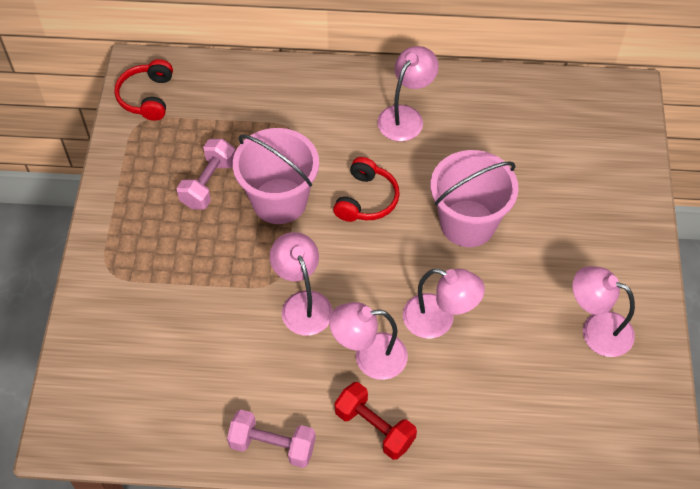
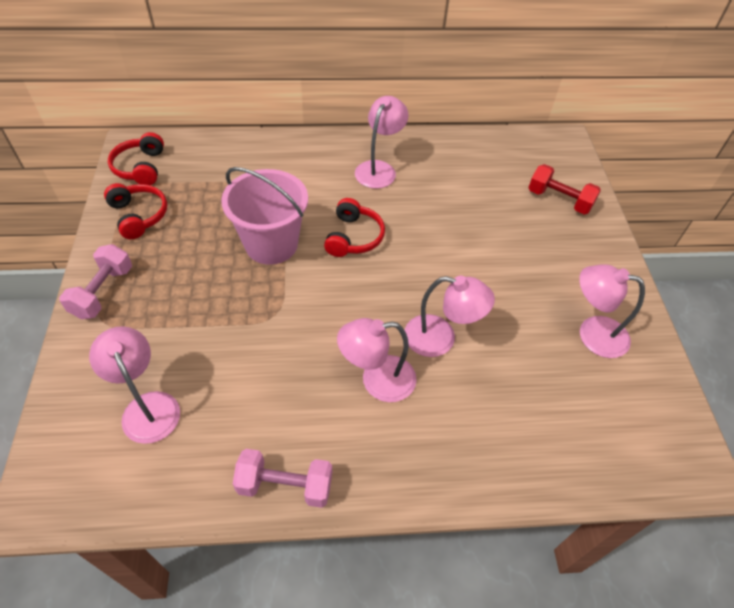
camera: 10 degrees left, 5 degrees down
pink dumbbell [177,139,235,210] -> pink dumbbell moved to [59,244,132,319]
pink lamp [270,232,333,336] -> pink lamp moved to [89,326,180,444]
red dumbbell [334,382,417,460] -> red dumbbell moved to [528,164,601,214]
pink bucket [430,150,519,247] -> none
none -> red headphones [104,183,167,239]

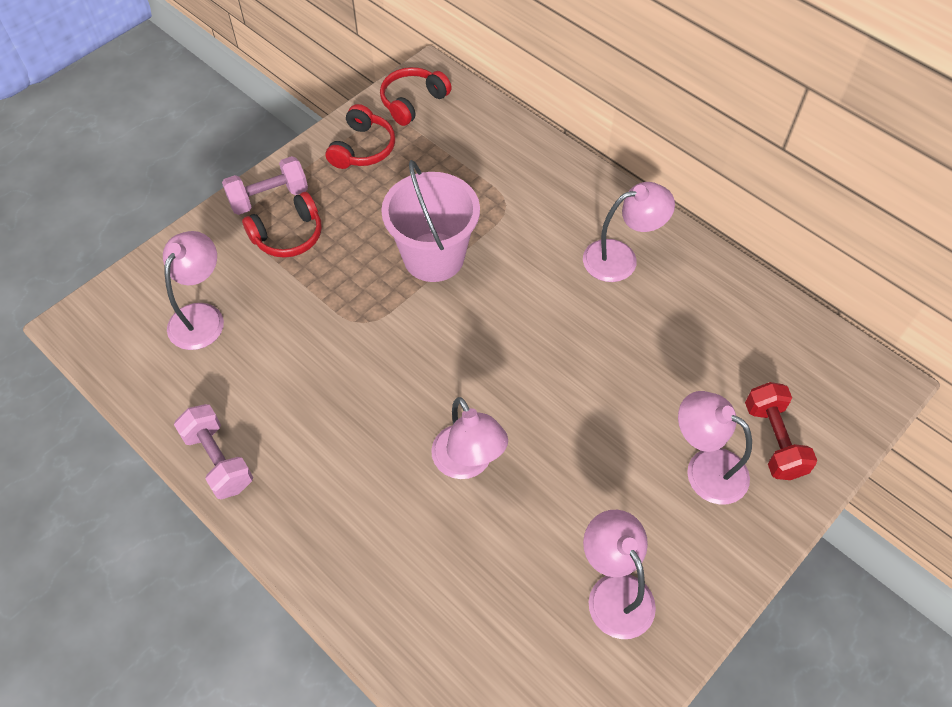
camera: 50 degrees right, 5 degrees up
red headphones [324,198,385,257] -> red headphones moved to [242,192,322,258]
pink lamp [337,318,417,402] -> pink lamp moved to [678,391,752,505]

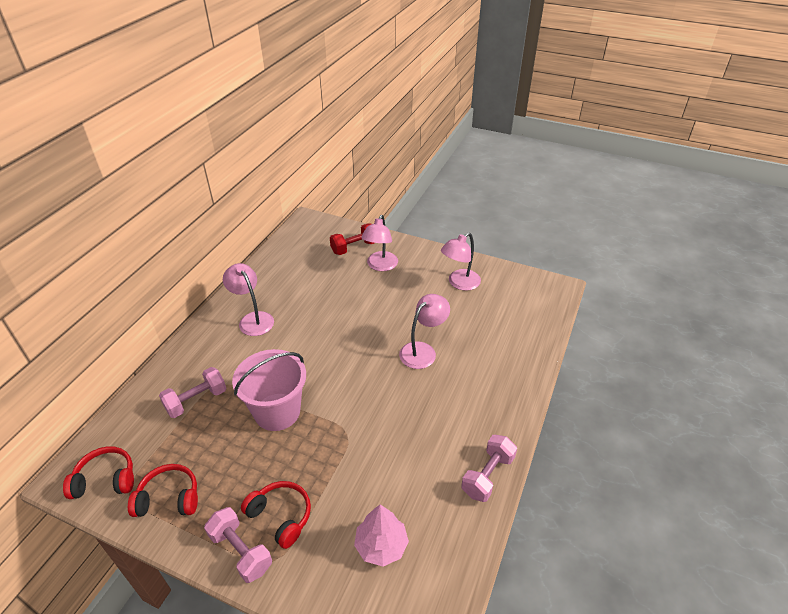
camera: 110 degrees left, 15 degrees down
pink lamp [163,231,224,350] -> pink tree [354,504,409,566]
red headphones [380,67,452,126] -> red headphones turned 150 degrees clockwise [63,446,134,499]
none -> pink dumbbell [159,367,226,418]

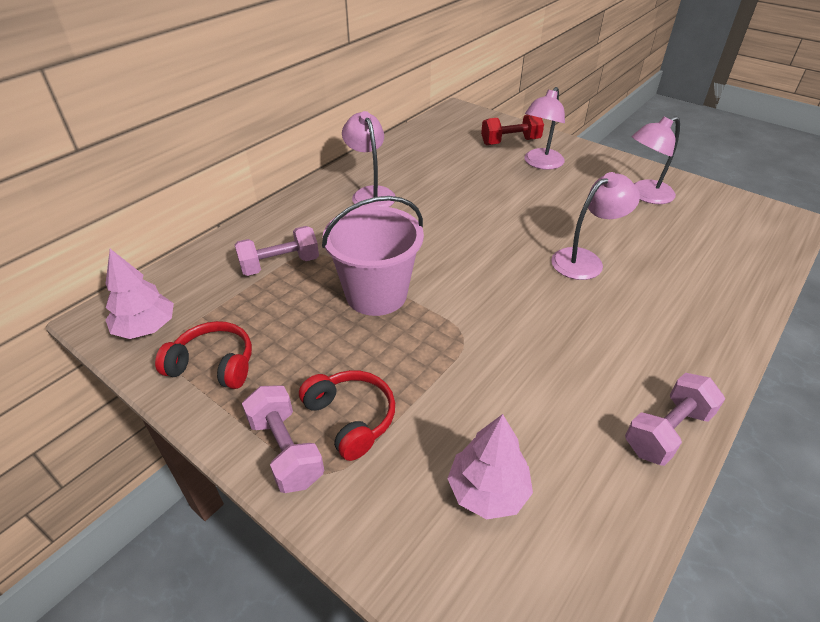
camera: 15 degrees right, 0 degrees up
red headphones [63,446,134,499] -> pink tree [106,249,174,339]

